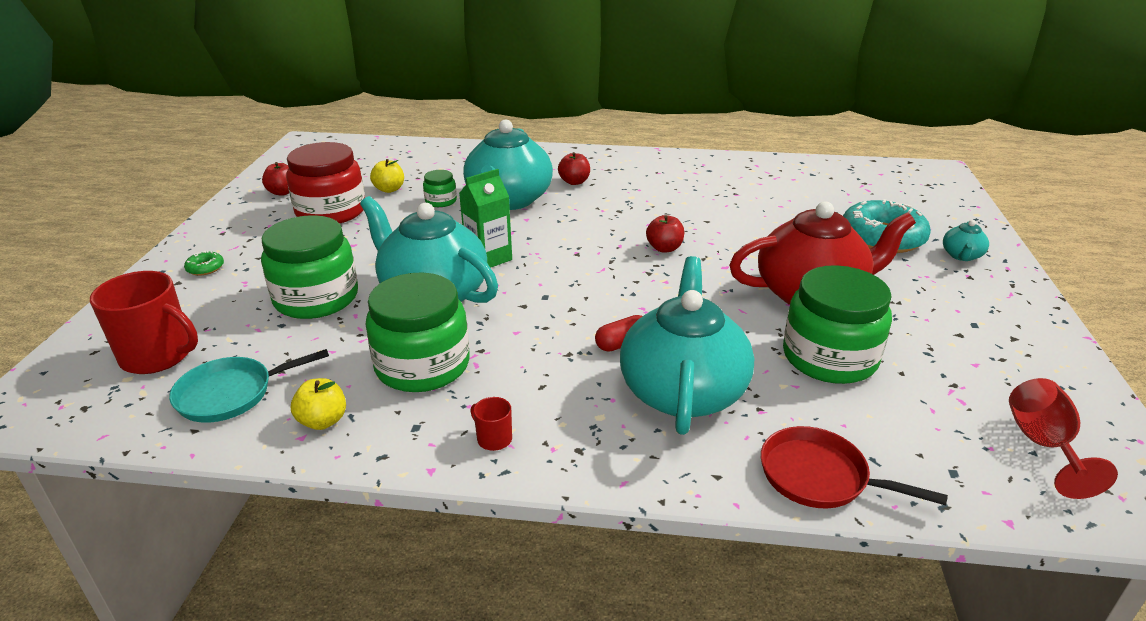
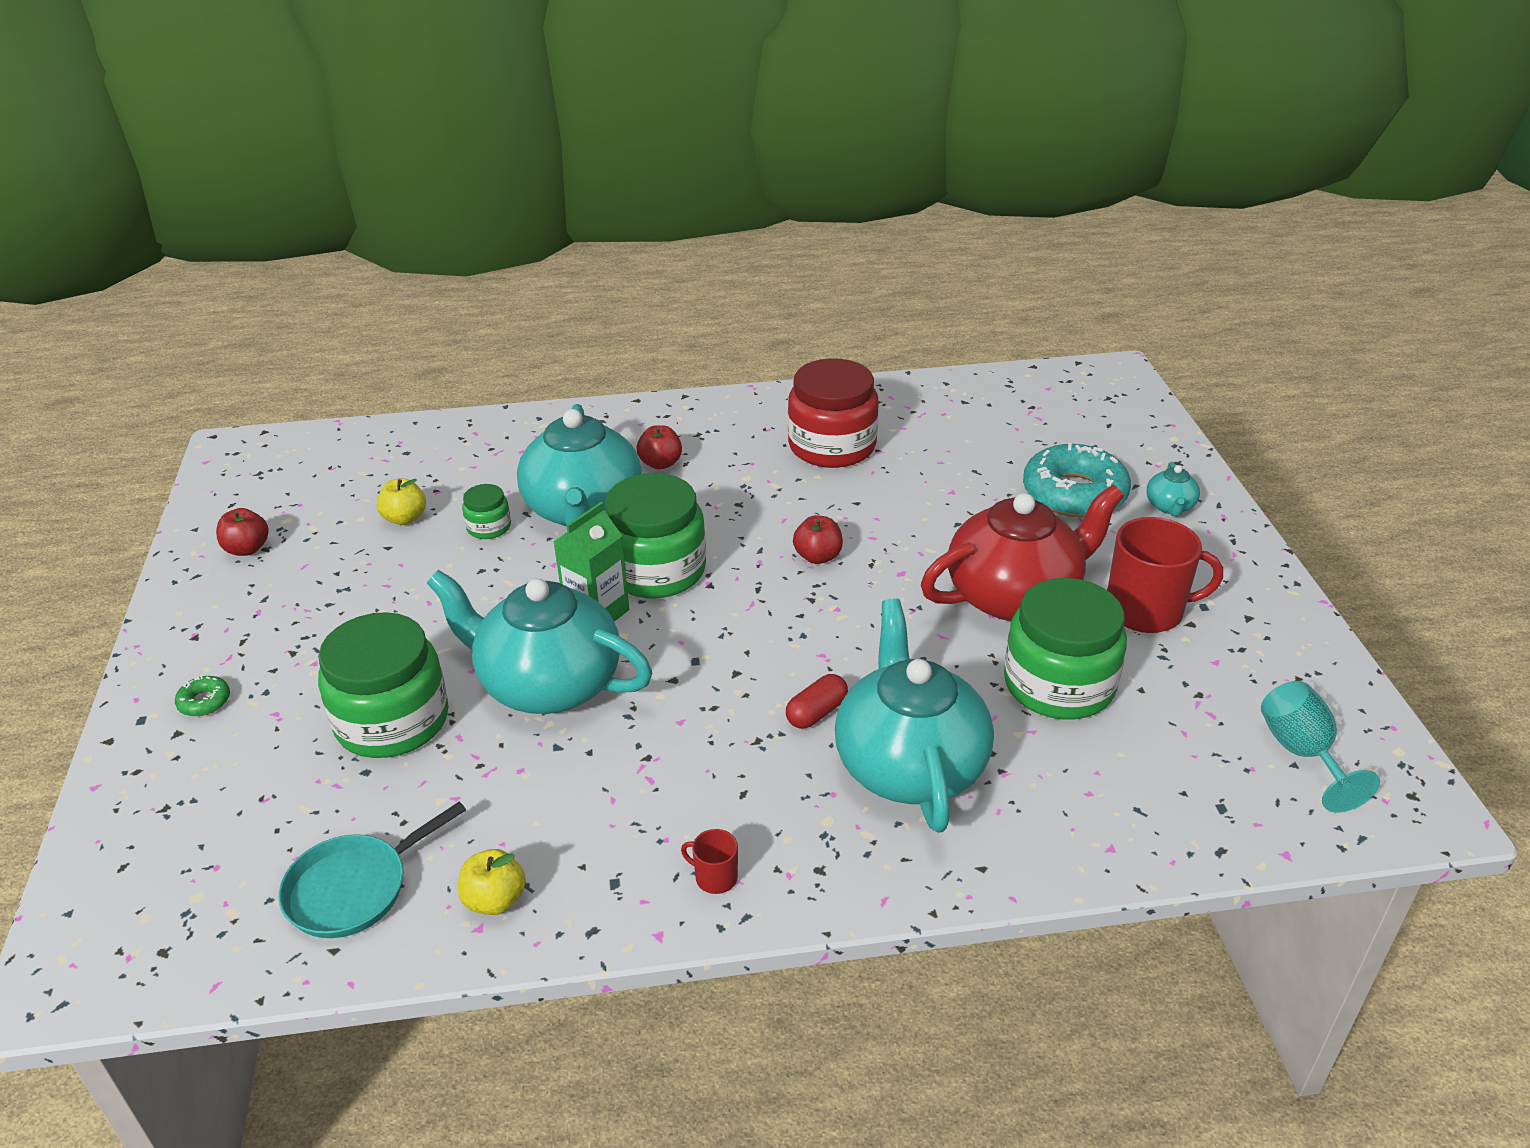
camera: 15 degrees left, 5 degrees up
red mug [90,271,198,374] -> red mug moved to [1107,517,1223,633]
red jar [286,142,365,224] -> red jar moved to [788,358,879,468]
green jar [365,273,470,392] -> green jar moved to [605,473,706,598]
red pan [761,426,948,508] -> none
red goblet [1009,378,1118,499] -> turquoise goblet [1261,681,1380,812]

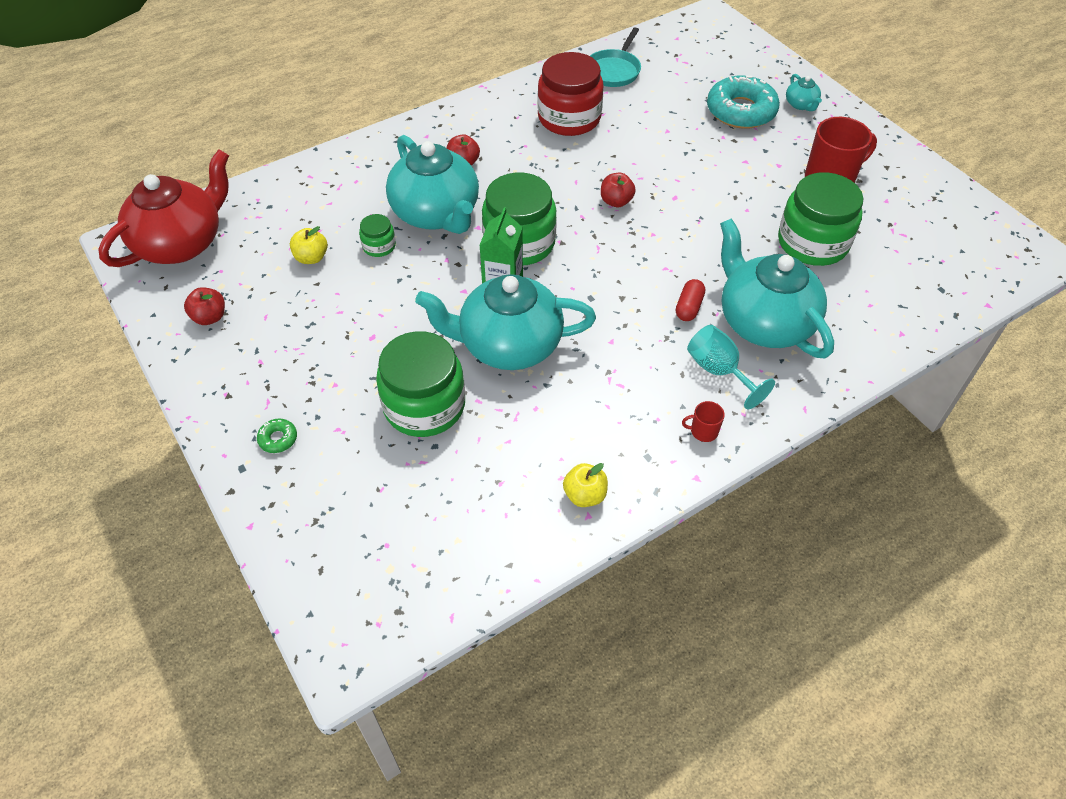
camera: 25 degrees left, 15 degrees up
turquoise pan [279,802,466,938] -> turquoise pan moved to [590,27,641,87]
red teapot [921,485,1124,621] -> red teapot moved to [98,150,229,267]
turquoise goblet [1261,681,1380,812] -> turquoise goblet moved to [687,325,775,409]

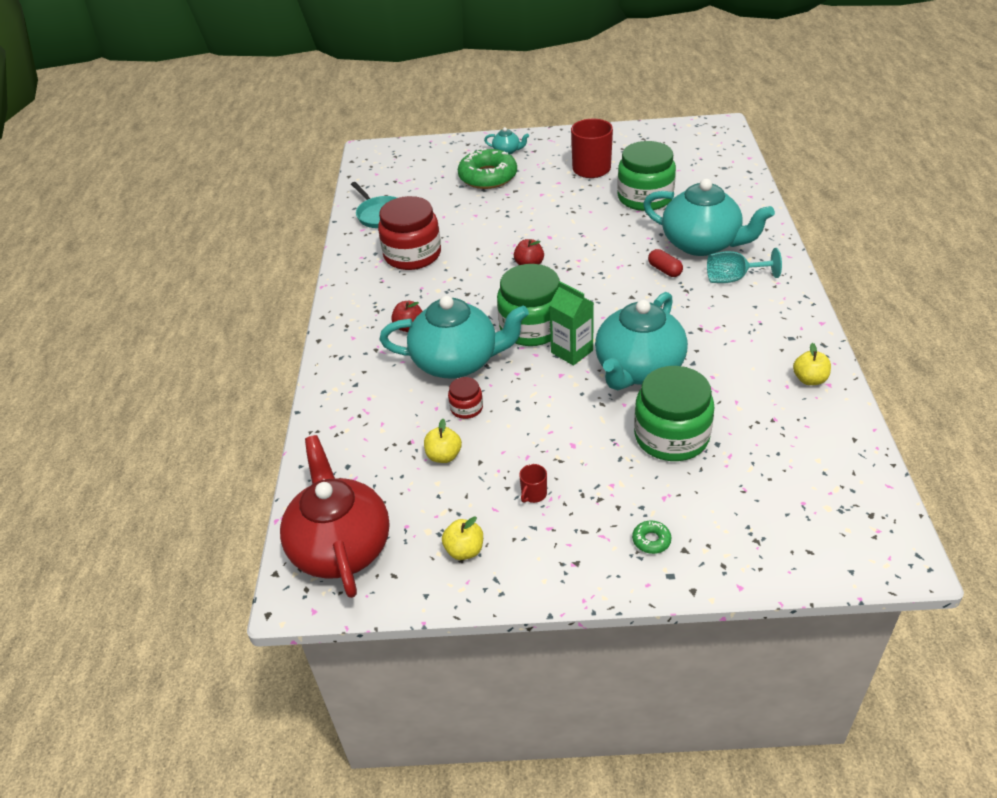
camera: 55 degrees left, 10 degrees down
red apple [184,287,225,325] -> yellow apple [442,517,483,560]
green jar [359,214,396,257] -> red jar [448,377,483,419]
red mug [682,401,725,442] -> red mug moved to [519,464,547,503]
turquoise donut [707,76,780,129] -> green donut [458,148,517,189]
turquoise teapot [720,218,834,358] -> turquoise teapot turned 150 degrees counterclockwise [643,179,775,256]

